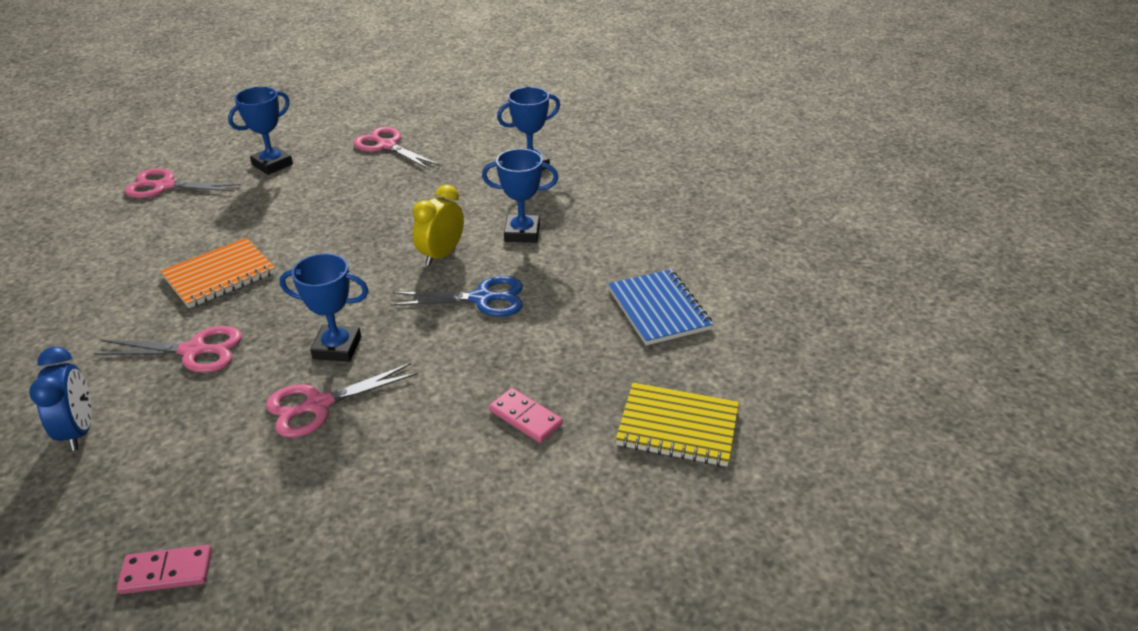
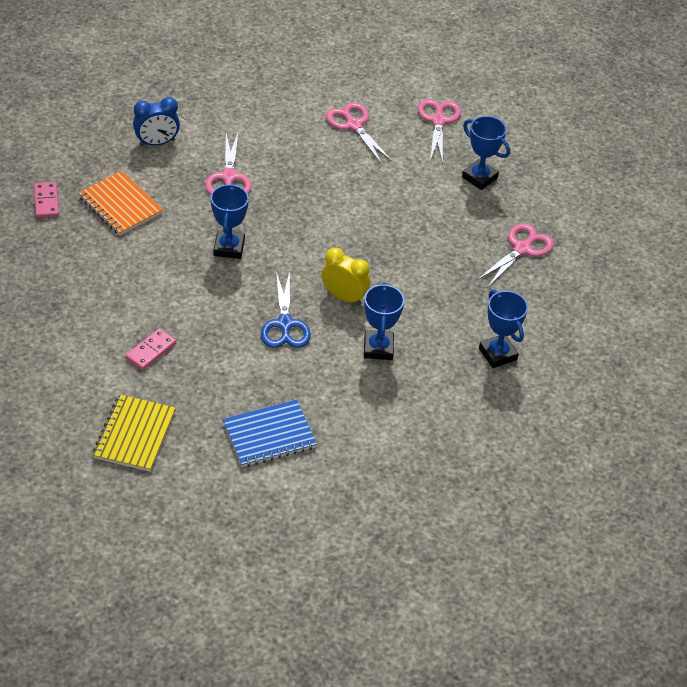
camera: 85 degrees right, 10 degrees up
orange notebook [160,238,276,308] -> orange notebook moved to [79,171,163,236]
pink scissors [266,363,418,438] -> pink scissors moved to [326,102,392,164]

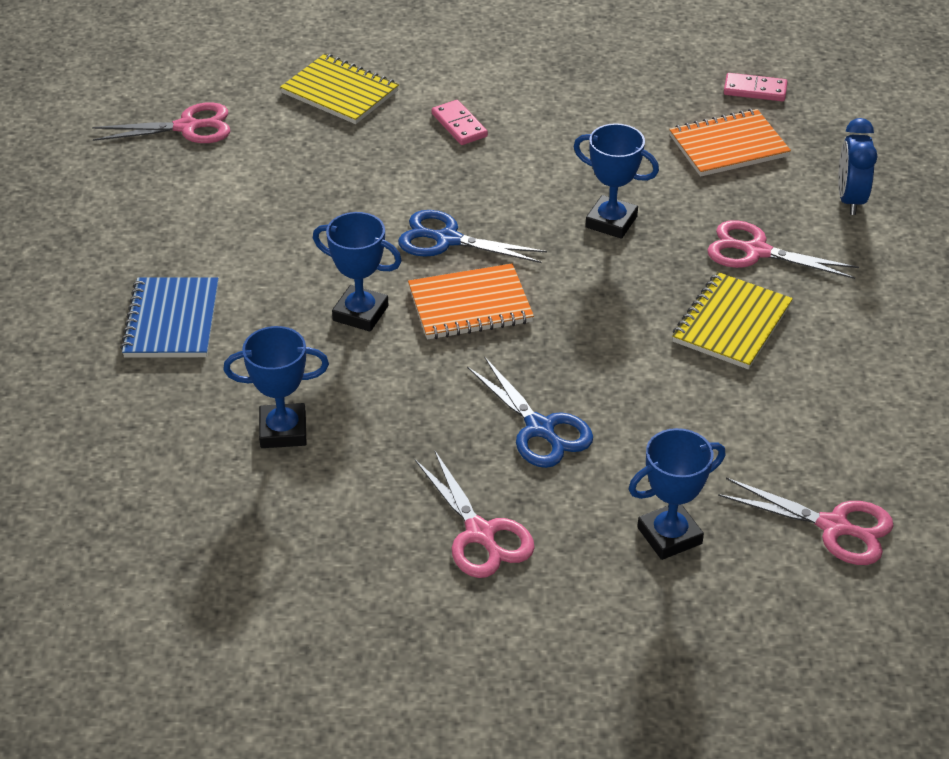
camera: 115 degrees right, 5 degrees down
blue notebook [223,400,317,467] -> blue notebook moved to [120,277,218,358]
yellow clock [322,248,370,305] -> orange notebook [408,264,534,340]
pink scissors [326,102,392,164] -> pink scissors moved to [92,102,230,143]
none -> blue scissors [467,357,593,468]
none -> yellow notebook [672,272,793,369]

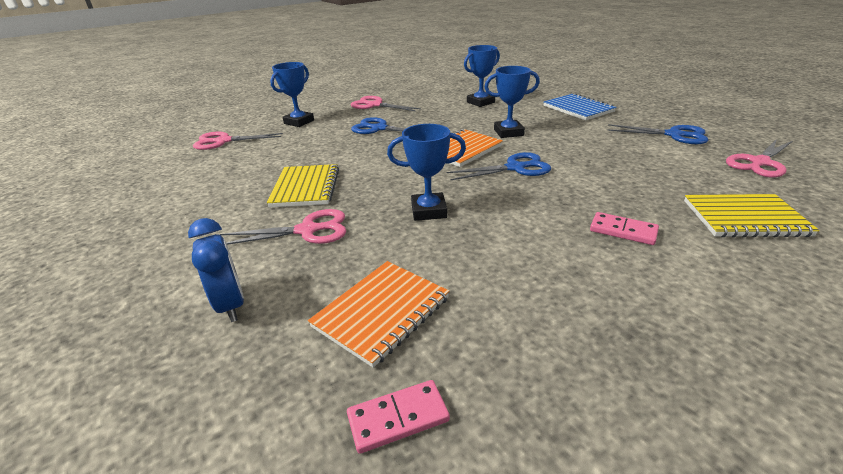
camera: 150 degrees right, 10 degrees down
none -> blue scissors [607,124,708,144]

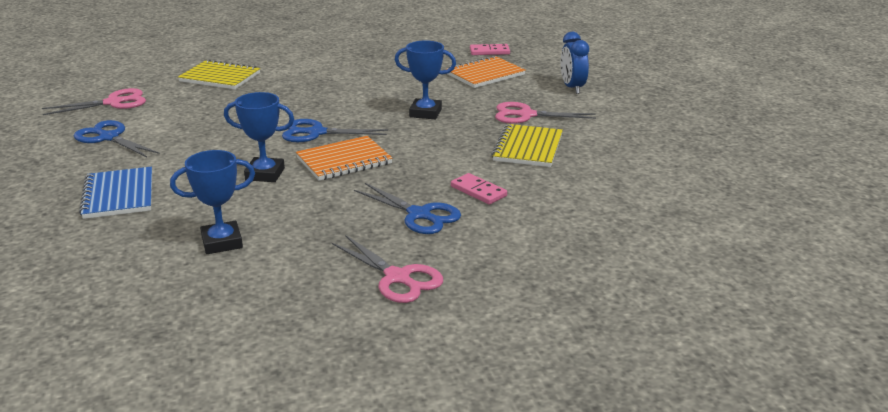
camera: 165 degrees left, 5 degrees down
pink scissors [193,132,283,150] -> none
blue trophy [270,62,314,127] -> none
pink domino [590,212,659,245] -> pink domino moved to [451,173,507,204]

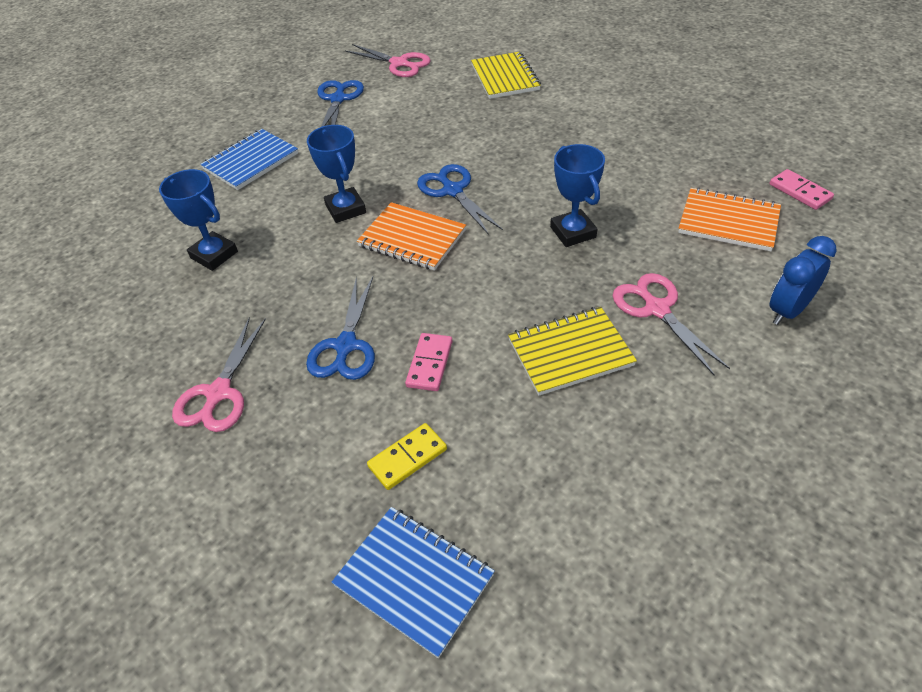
camera: 60 degrees right, 20 degrees up
none -> blue notebook [332,507,495,658]
none -> yellow domino [367,423,447,490]

